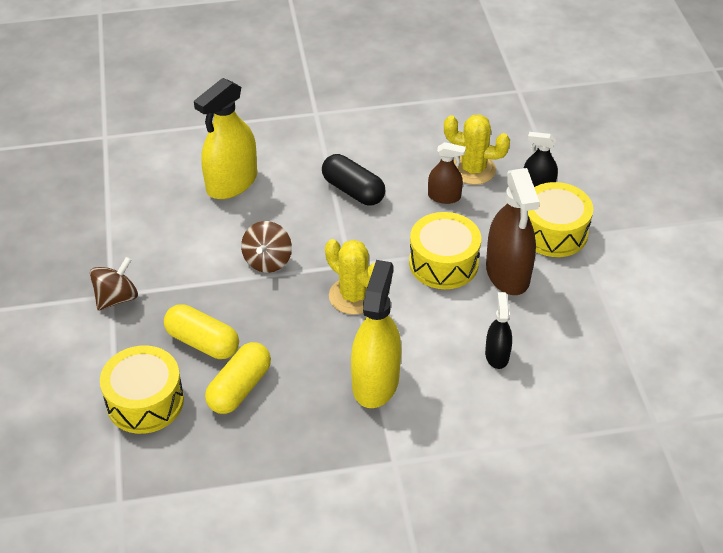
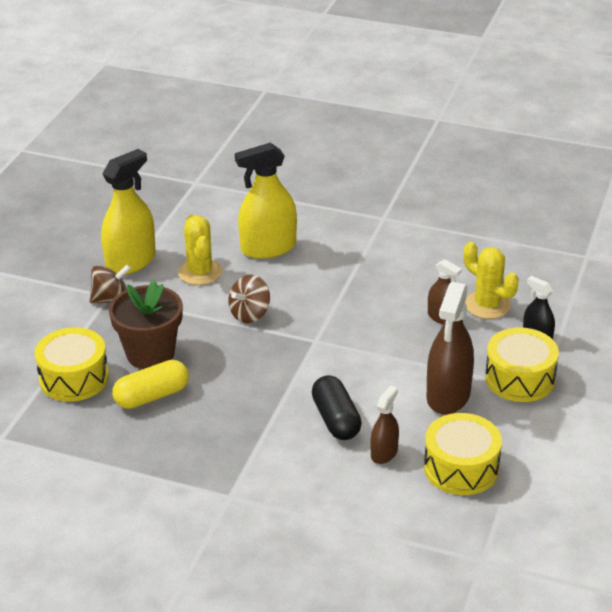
camera: 30 degrees right, 10 degrees down
yellow capsule [164,304,239,359] -> brown flower pot [109,280,183,369]
black capsule [322,154,385,206] -> black capsule moved to [312,375,362,440]
yellow cactus [325,239,375,315] -> yellow cactus moved to [178,215,222,285]
yellow spray bottle [351,260,401,408] -> yellow spray bottle moved to [101,149,156,275]
yellow drum [409,212,481,289] -> yellow drum moved to [424,413,502,495]
black spray bottle [485,292,512,369] -> brown spray bottle [370,385,399,464]

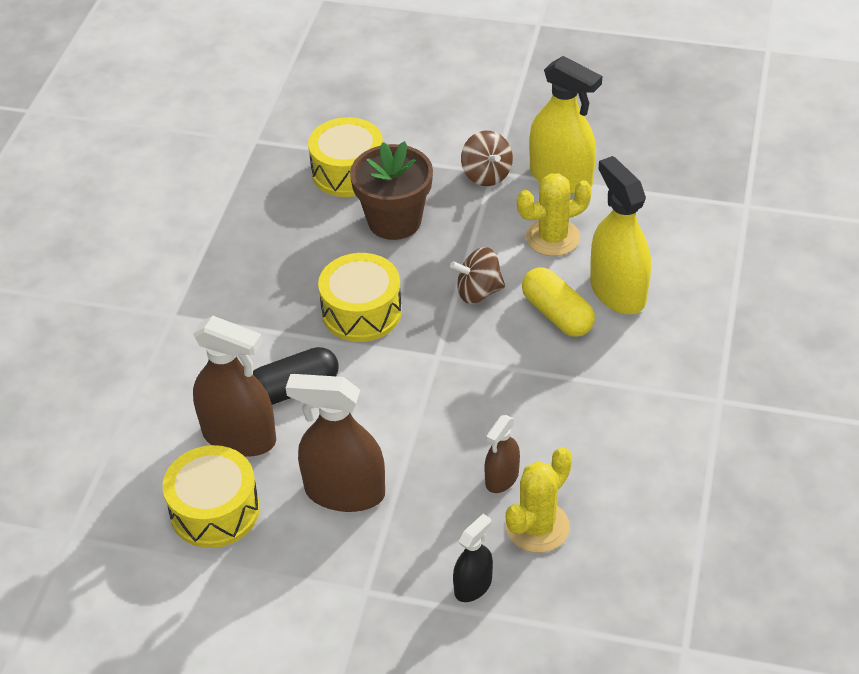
camera: 85 degrees right, 10 degrees up
yellow capsule [112,360,189,409] -> yellow capsule moved to [522,267,595,337]
brown spinning top [228,275,270,323] -> brown spinning top turned 45 degrees counterclockwise [450,247,505,304]
brown spray bottle [370,385,399,464] -> brown spray bottle [193,316,276,457], size x1.85
yellow drum [485,327,559,402] -> yellow drum moved to [318,253,402,342]

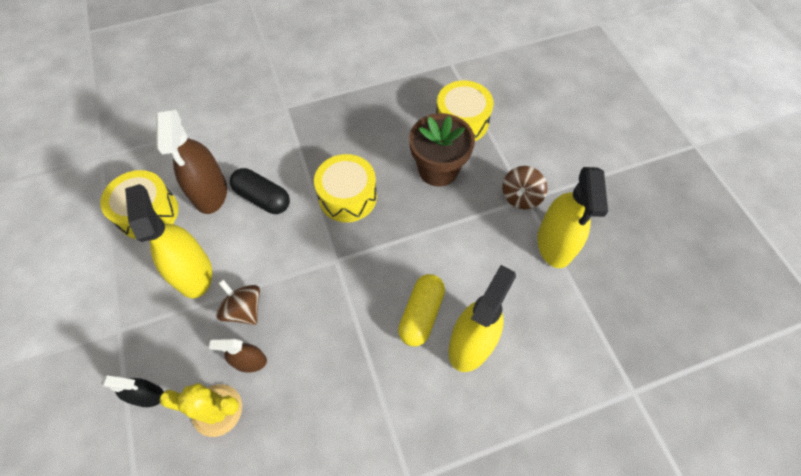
camera: 55 degrees right, 15 degrees up
brown spray bottle [286,374,385,512] -> yellow spray bottle [125,184,212,298]
brown spinning top [450,247,505,304] -> brown spinning top moved to [216,279,260,325]
yellow cactus [517,173,592,256] -> none

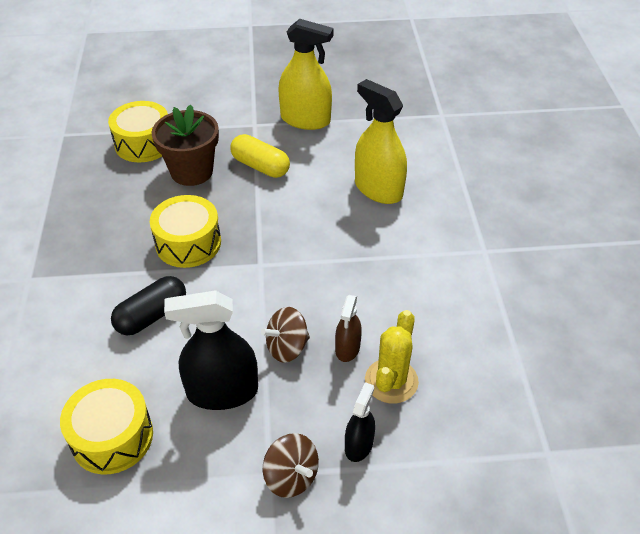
camera: 75 degrees left, 15 degrees down
yellow spray bottle [125,184,212,298] -> black spray bottle [164,290,258,410]
brown spray bottle [156,110,227,214] -> none
yellow capsule [398,274,445,346] -> yellow capsule moved to [230,134,290,178]
brown spinning top [502,166,547,210] -> brown spinning top moved to [263,433,319,498]

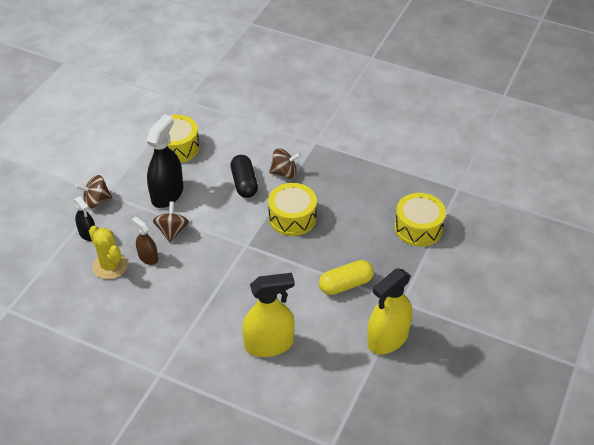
camera: 120 degrees right, 0 degrees up
brown flower pot [152,104,219,186] -> none
none -> brown spinning top [269,148,301,179]

